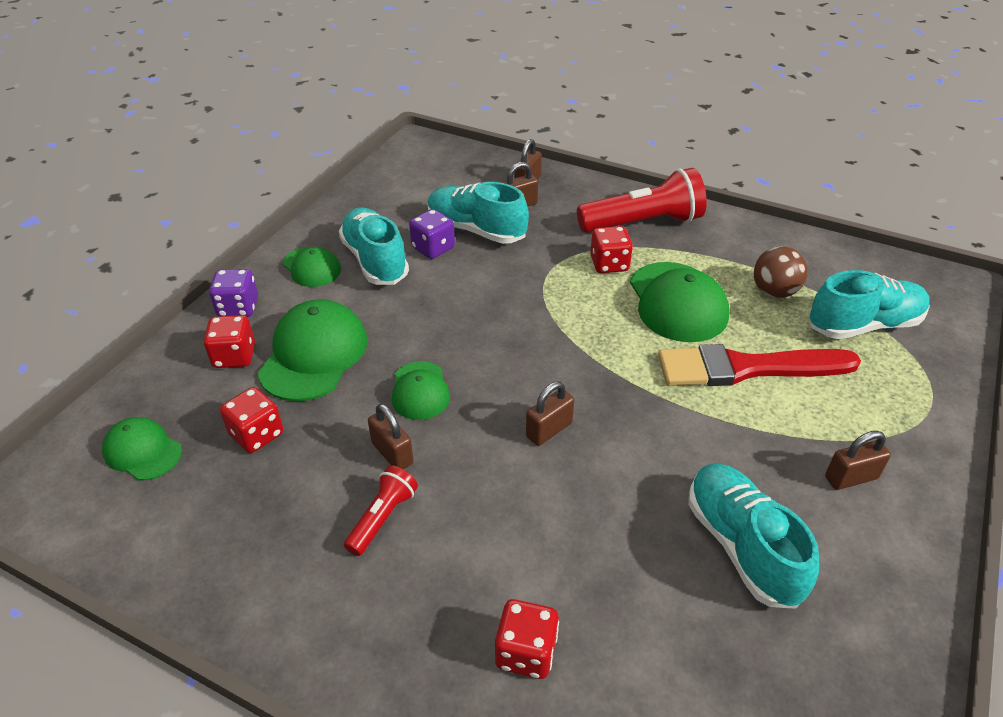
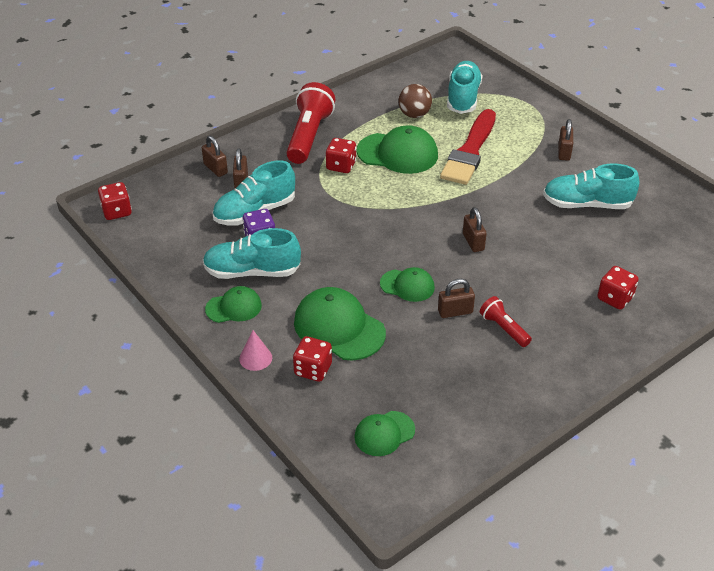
camera: 65 degrees left, 0 degrees up
purple dice [209,269,258,317] -> pink cone [239,330,272,371]
red dice [220,387,283,453] -> red dice moved to [98,182,132,220]

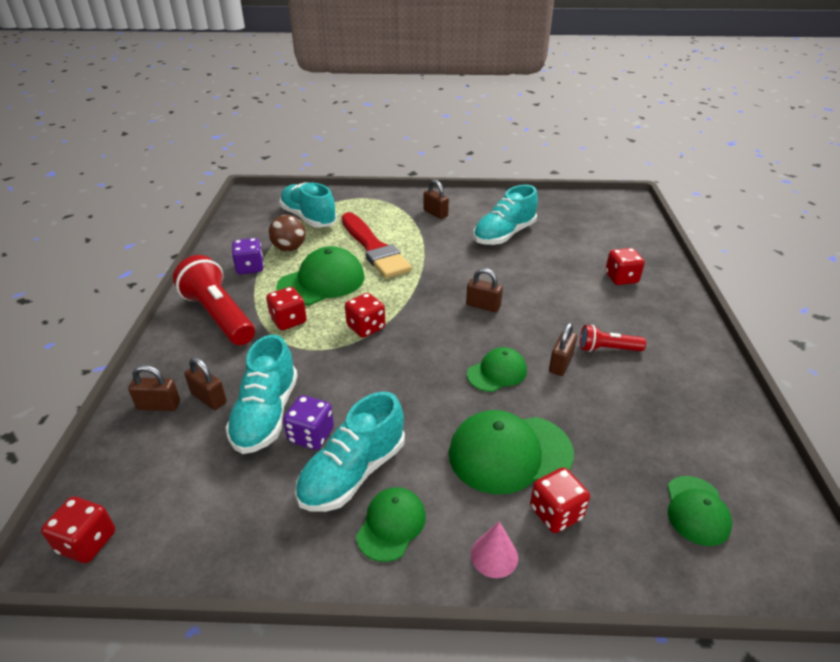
camera: 50 degrees left, 5 degrees down
none -> purple dice [232,238,264,274]
none -> red dice [345,293,385,338]

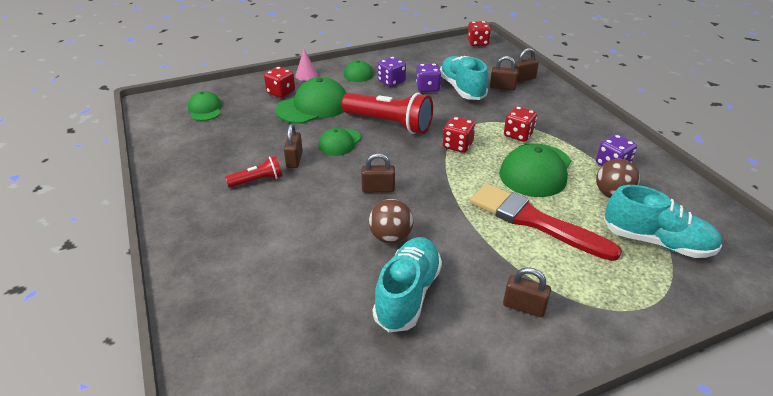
camera: 155 degrees right, 0 degrees up
red flashlight [173,255,255,345] -> red flashlight moved to [341,93,433,134]
turquoise shoe [295,392,405,512] -> purple dice [378,57,406,87]
red dice [605,248,645,285] -> none
none -> brown ball [369,199,413,244]

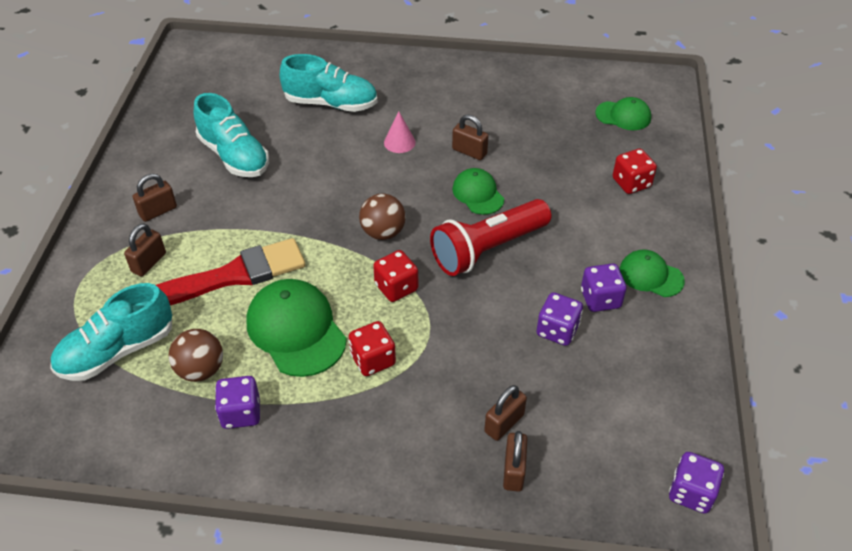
camera: 120 degrees right, 10 degrees up
red flashlight [225,156,282,188] -> none
green cap [275,77,346,124] -> none
pink cone [295,49,318,81] -> pink cone moved to [384,111,416,153]
brown padlock [361,153,395,193] -> brown padlock moved to [124,223,166,277]
brown ball [369,199,413,244] -> brown ball moved to [359,194,406,240]
turquoise shoe [440,56,488,100] -> turquoise shoe moved to [279,54,377,112]
red dice [467,21,491,46] -> purple dice [669,452,724,514]

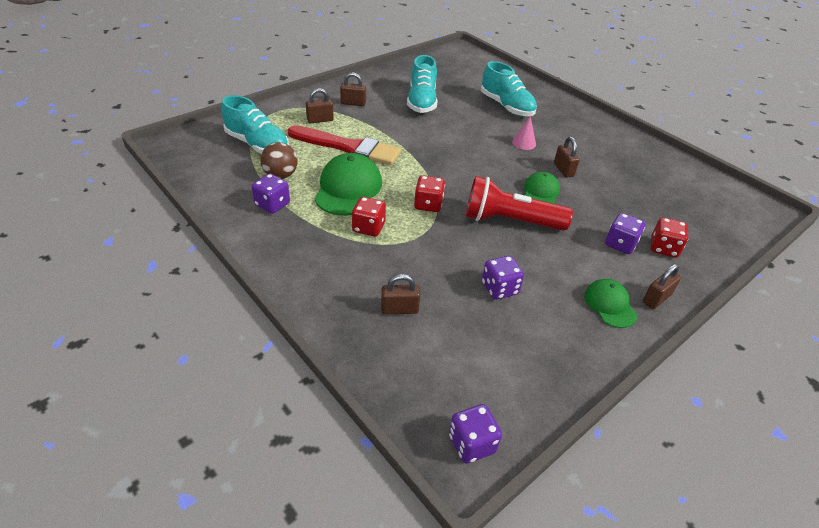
camera: 40 degrees right, 5 degrees down
turquoise shoe [50,283,172,381] -> turquoise shoe turned 150 degrees counterclockwise [221,95,289,154]
brown ball [359,194,406,240] -> none
brown padlock [503,431,527,492] -> brown padlock moved to [643,264,681,309]
purple dice [581,263,626,312] -> purple dice moved to [605,213,645,254]
green cap [595,97,651,130] -> none

